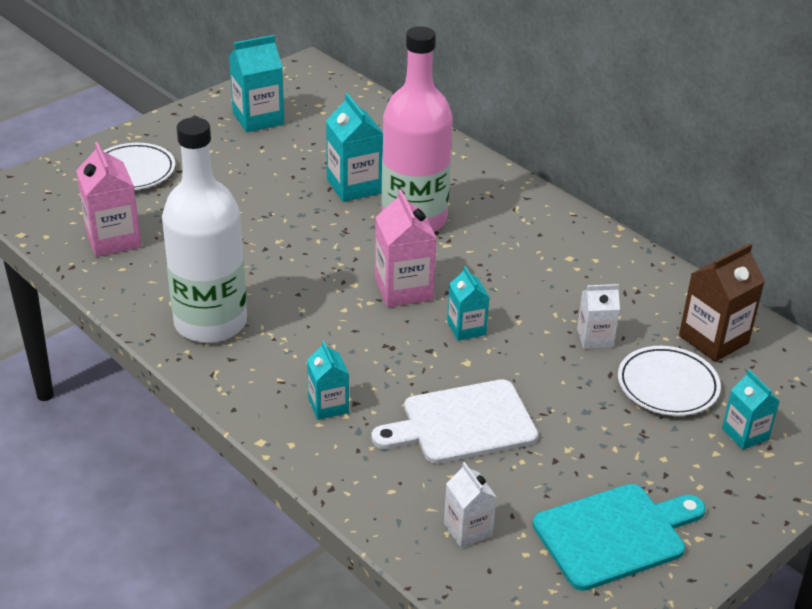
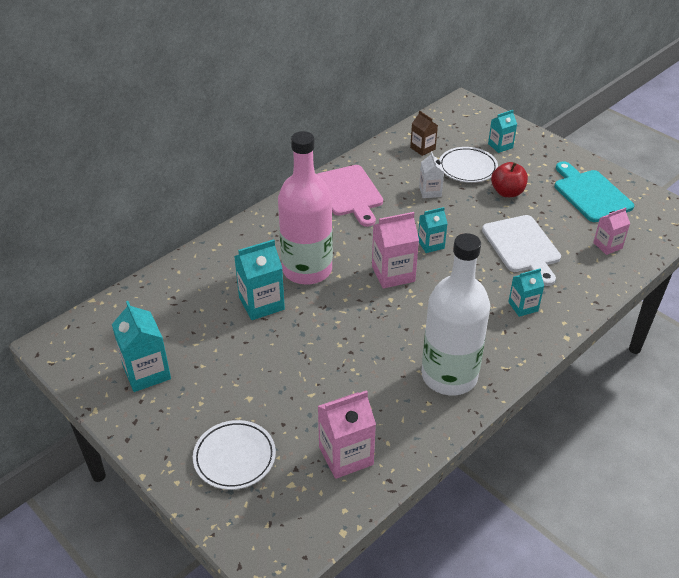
camera: 90 degrees left, 5 degrees up
white carton [444,462,496,548] -> pink carton [593,207,630,255]
brown carton [679,243,765,362] -> brown carton [410,111,438,156], size x0.62
none -> pink cutting board [316,165,383,227]
none -> red apple [491,162,528,197]

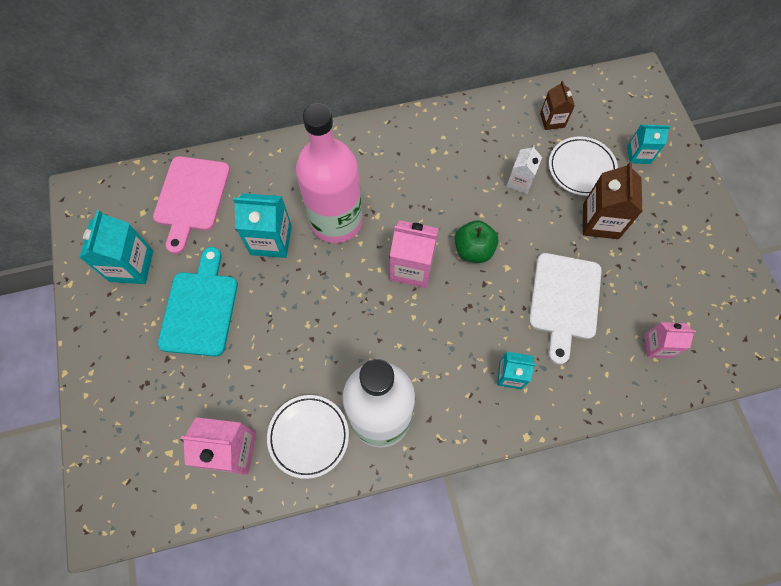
camera: 30 degrees right, 25 degrees up
white plate [193,420,276,490] -> white plate moved to [267,395,349,479]
pink cutting board [316,165,383,227] -> pink cutting board moved to [153,156,230,254]
turquoise carton [418,207,448,253] -> green apple [455,220,498,263]
red apple [491,162,528,197] -> brown carton [583,162,643,239]
turquoise cutting board [555,161,634,222] -> turquoise cutting board moved to [158,247,238,357]

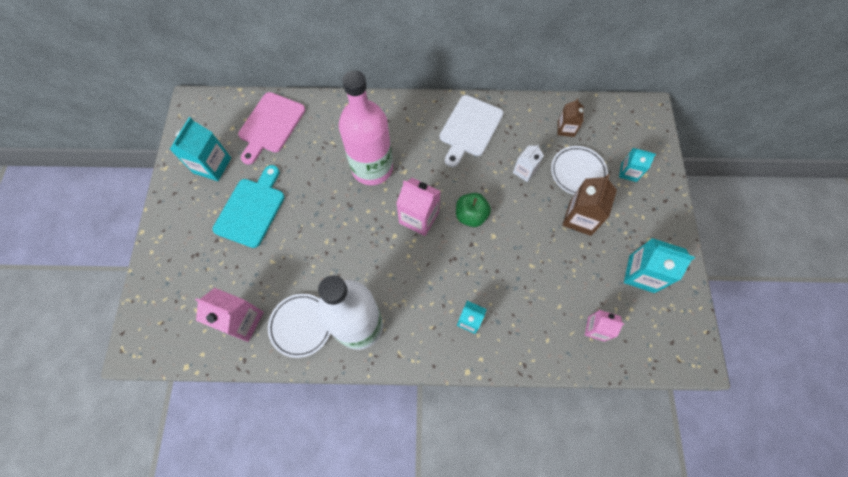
camera: 15 degrees right, 0 degrees up
turquoise carton [233,193,292,258] -> turquoise carton moved to [624,238,695,293]
white cutting board [529,253,602,365] -> white cutting board moved to [440,95,503,167]

